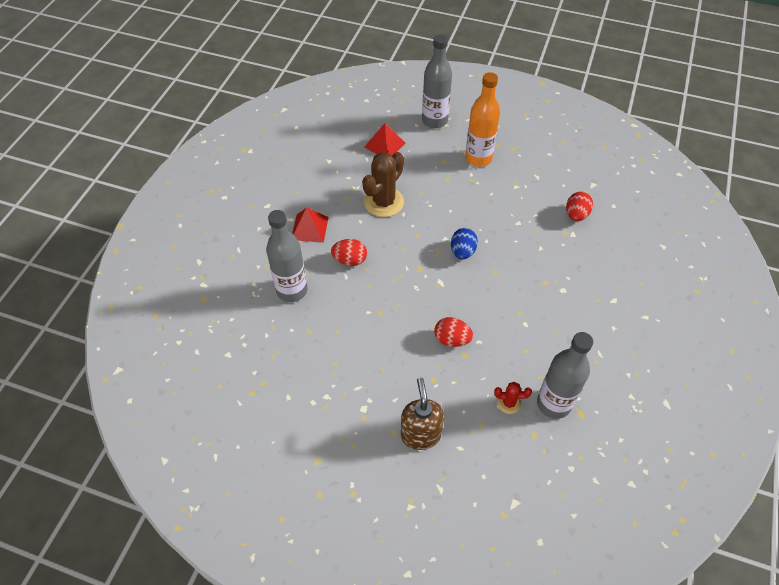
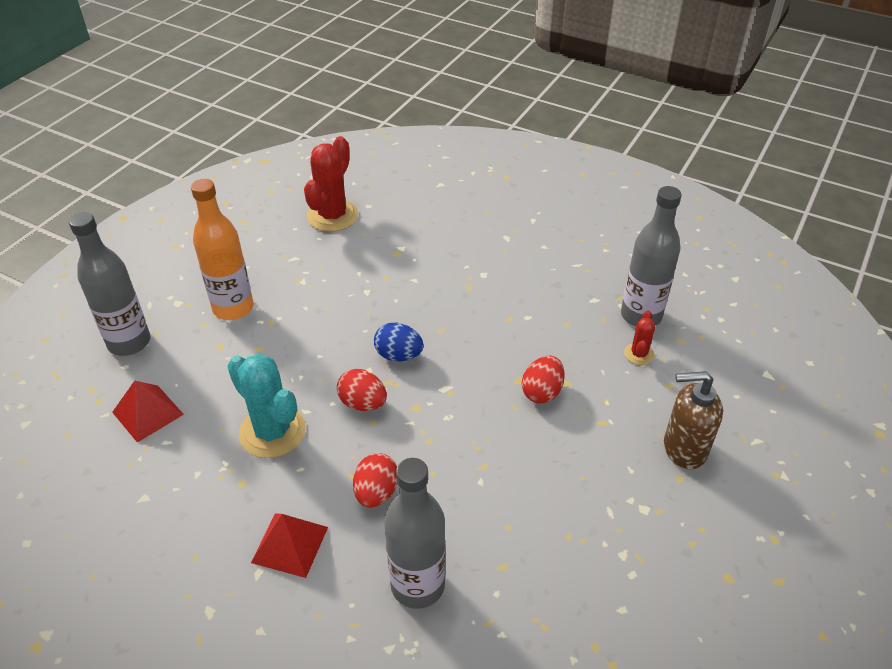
camera: 80 degrees left, 10 degrees down
brown cactus [362,152,404,217] -> turquoise cactus [227,354,306,458]
red egg [566,191,593,221] -> red egg moved to [337,369,387,411]
none -> red cactus [304,136,359,232]

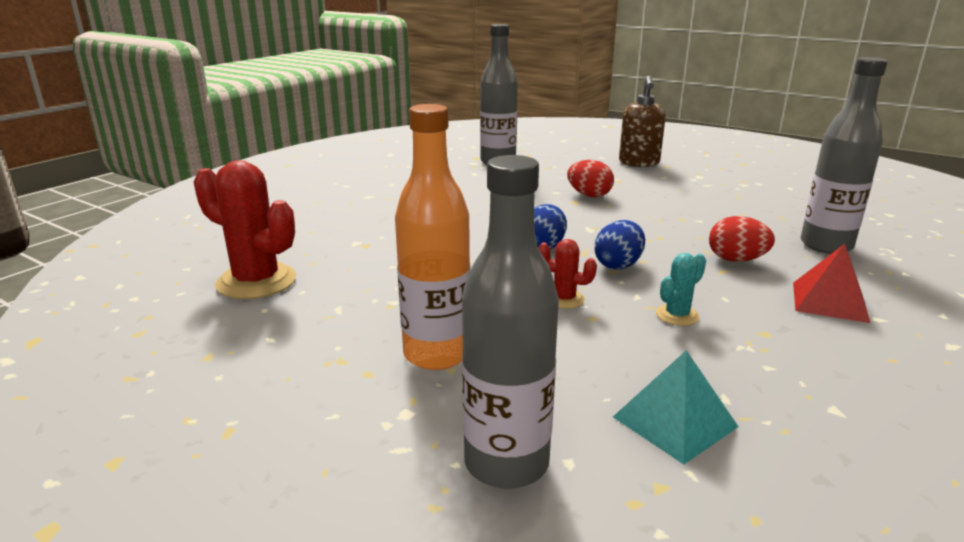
camera: 85 degrees left, 20 degrees down
red pyramid [112,381,184,443] -> turquoise pyramid [613,350,738,464]
turquoise cactus [227,354,306,458] -> turquoise cactus [656,253,706,326], size x0.50
red egg [337,369,387,411] -> blue egg [595,220,645,270]
red cactus [624,311,655,365] -> red cactus moved to [538,239,597,309]

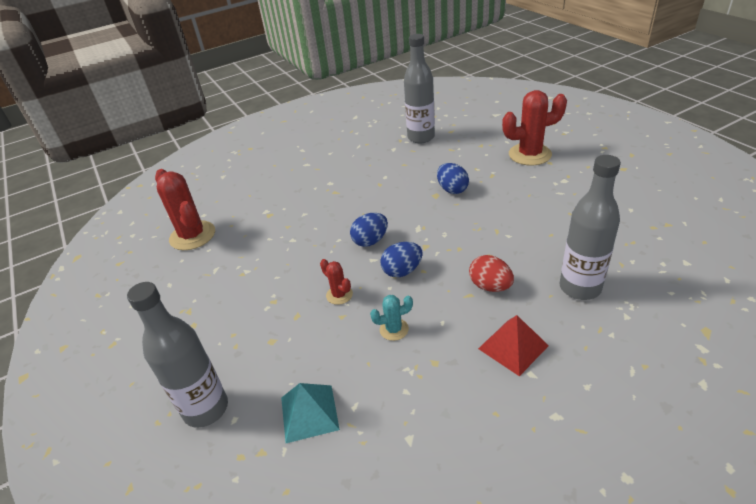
camera: 30 degrees right, 15 degrees up
orange bottle [395,104,470,370] -> none
red egg [567,160,614,197] -> blue egg [437,163,469,194]
brown soap dispenser [619,76,666,167] -> red cactus [502,90,567,166]

